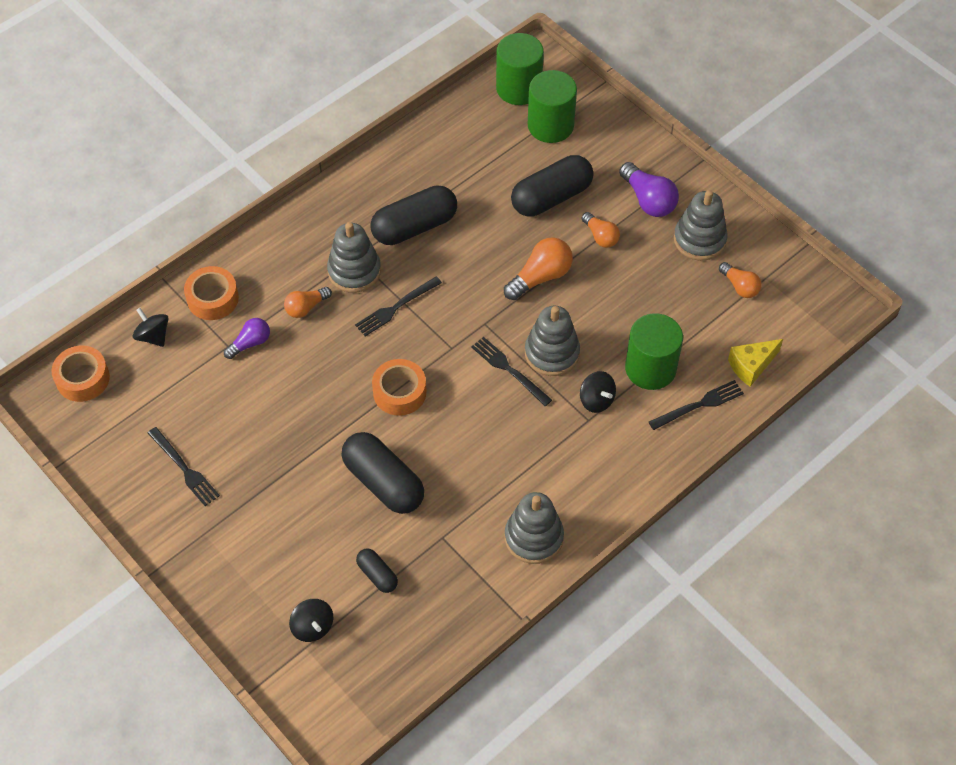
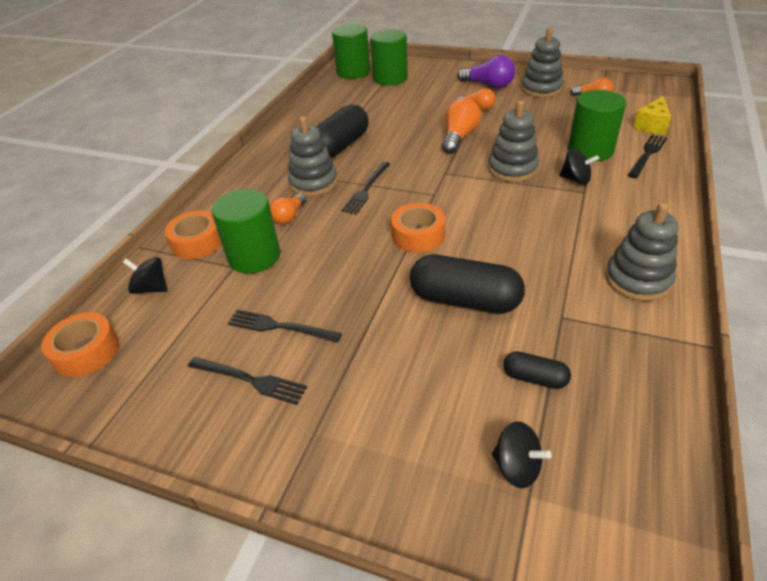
camera: 25 degrees left, 15 degrees down
purple light bulb [224,318,270,359] -> green cylinder [212,189,281,274]
black fork [471,337,552,406] -> black fork moved to [228,310,342,343]
black capsule [511,155,594,217] -> none

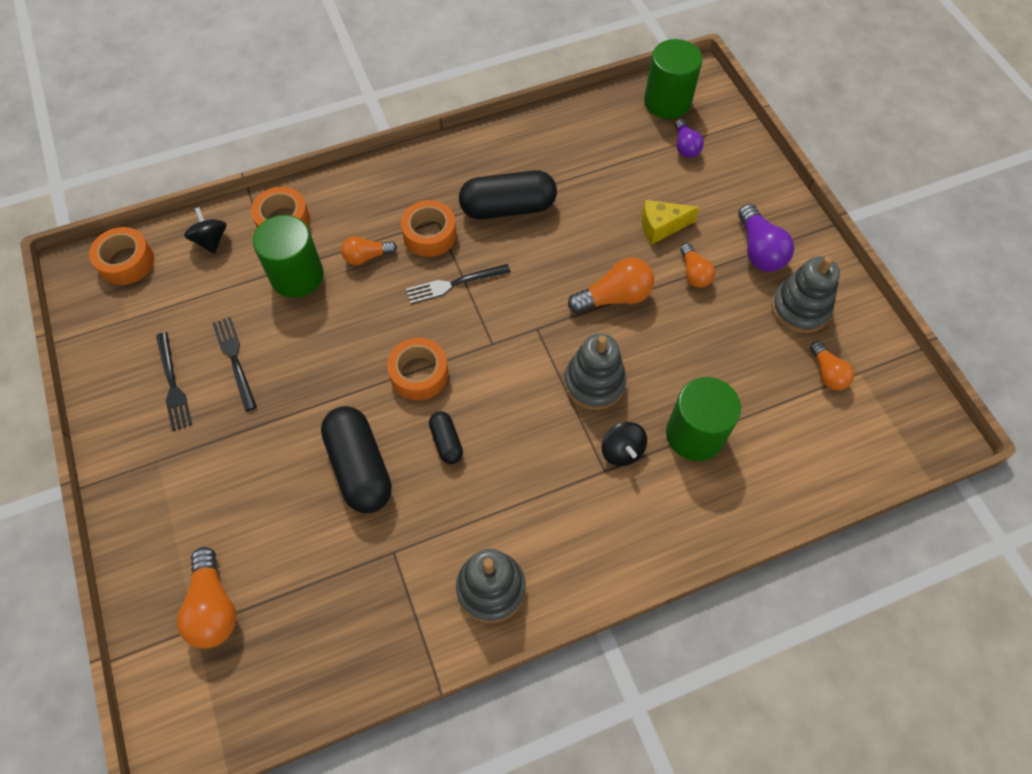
camera: 45 degrees right, 20 degrees up
grey stacking toy [288,116,338,196] -> orange tape [401,200,457,257]
green cylinder [370,29,408,86] -> purple light bulb [675,119,704,158]
black spinning top [492,421,551,488] -> orange light bulb [177,547,236,649]
black capsule [503,351,571,389] -> black capsule moved to [429,411,463,464]
black fork [628,134,667,178] -> none
yellow cheese [633,96,671,135] -> yellow cheese moved to [642,200,700,245]

